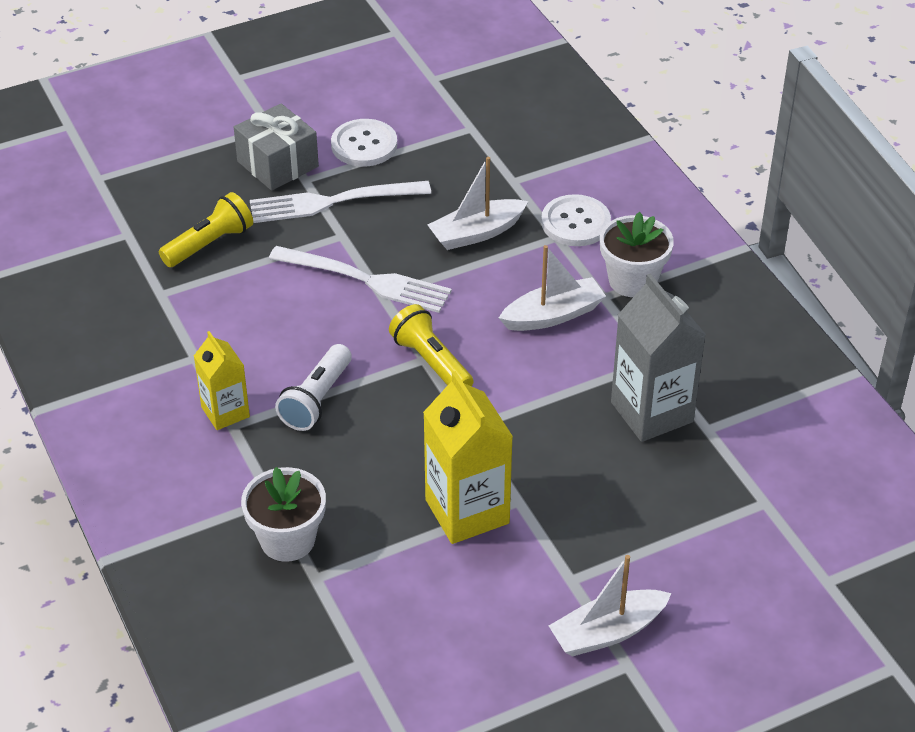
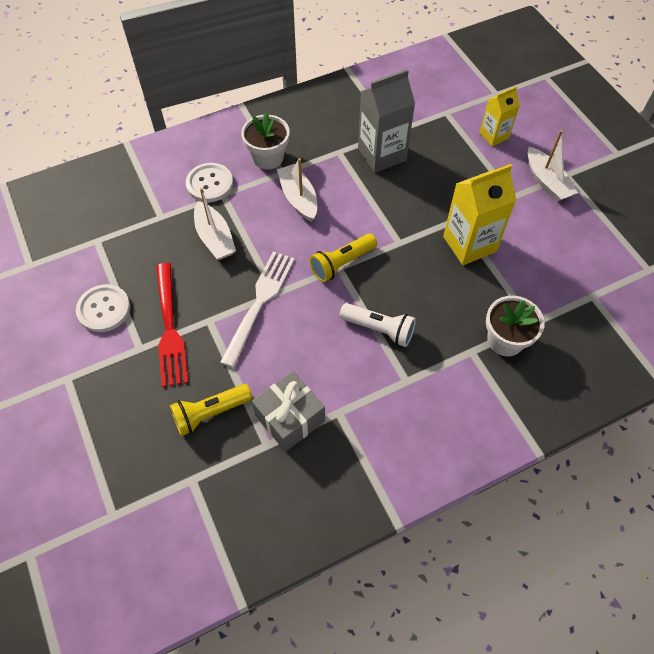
camera: 90 degrees left, 15 degrees up
yellow flashlight [159,192,253,267] -> yellow flashlight turned 75 degrees counterclockwise [170,384,252,436]
yellow carton [194,331,250,430] -> yellow carton moved to [479,86,520,146]
grey gift [234,104,319,191] -> grey gift moved to [252,371,325,452]
white fork [250,181,431,223] -> red fork [156,263,188,387]

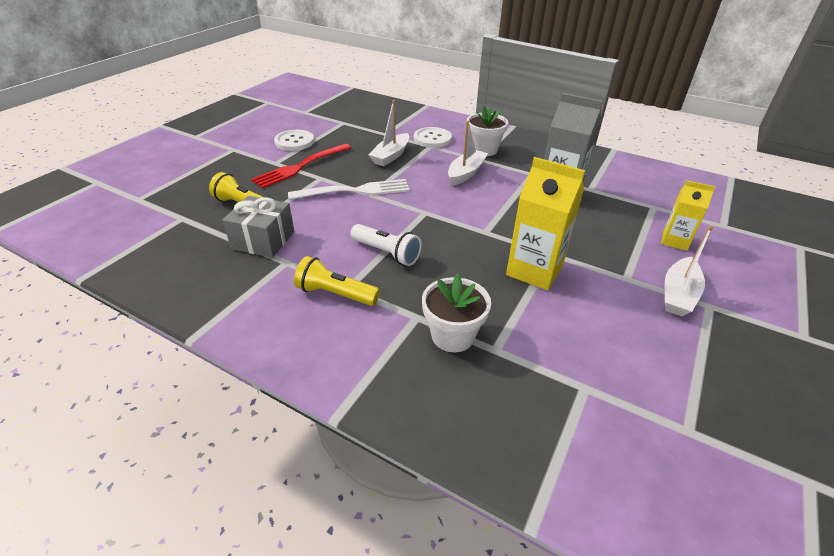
camera: 55 degrees right, 20 degrees down
yellow flashlight [310,234,377,282] -> yellow flashlight moved to [294,256,380,306]
white flashlight [340,303,416,347] -> white flashlight turned 45 degrees counterclockwise [350,224,422,266]

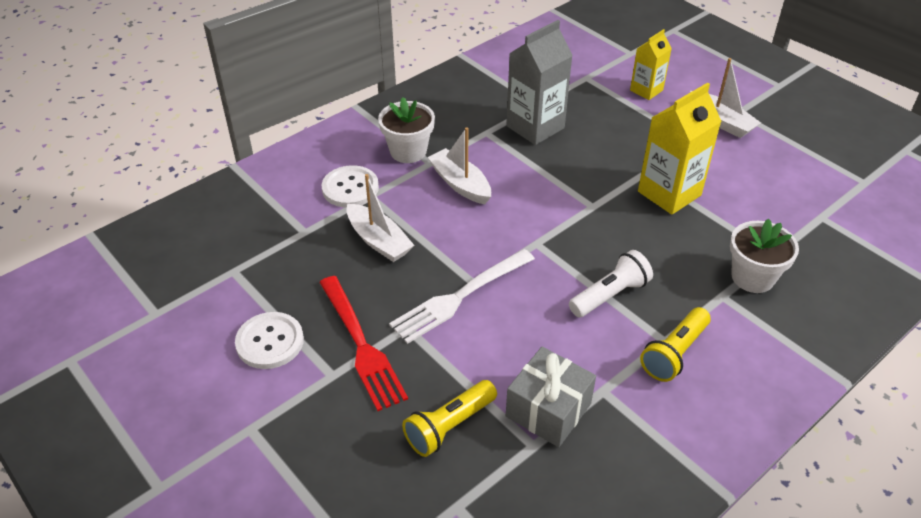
camera: 70 degrees left, 5 degrees up
white fork [288,179,410,200] -> white fork turned 135 degrees counterclockwise [389,249,535,344]

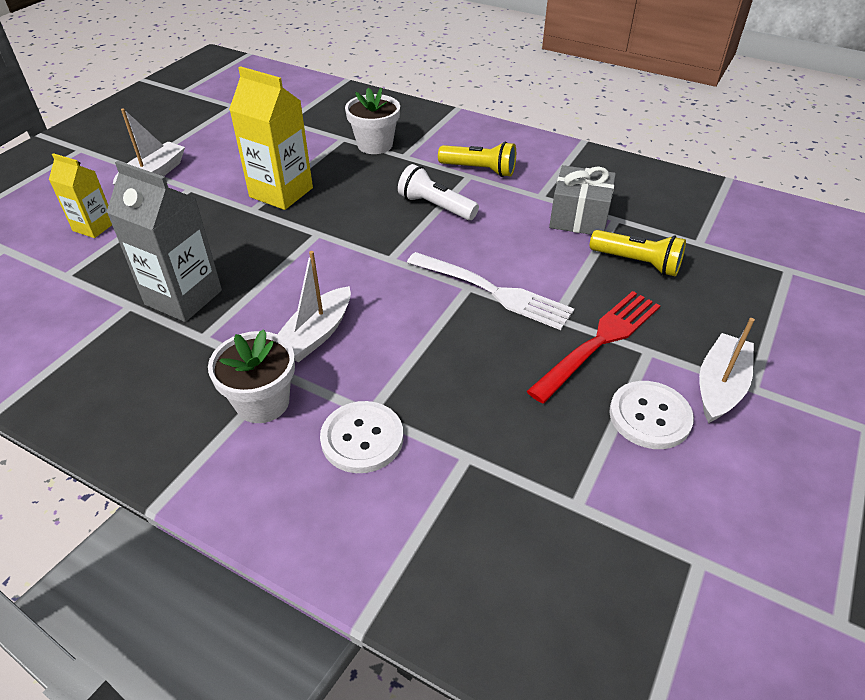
camera: 110 degrees left, 0 degrees up
white boat [347,174,414,262] -> white boat moved to [699,318,755,423]

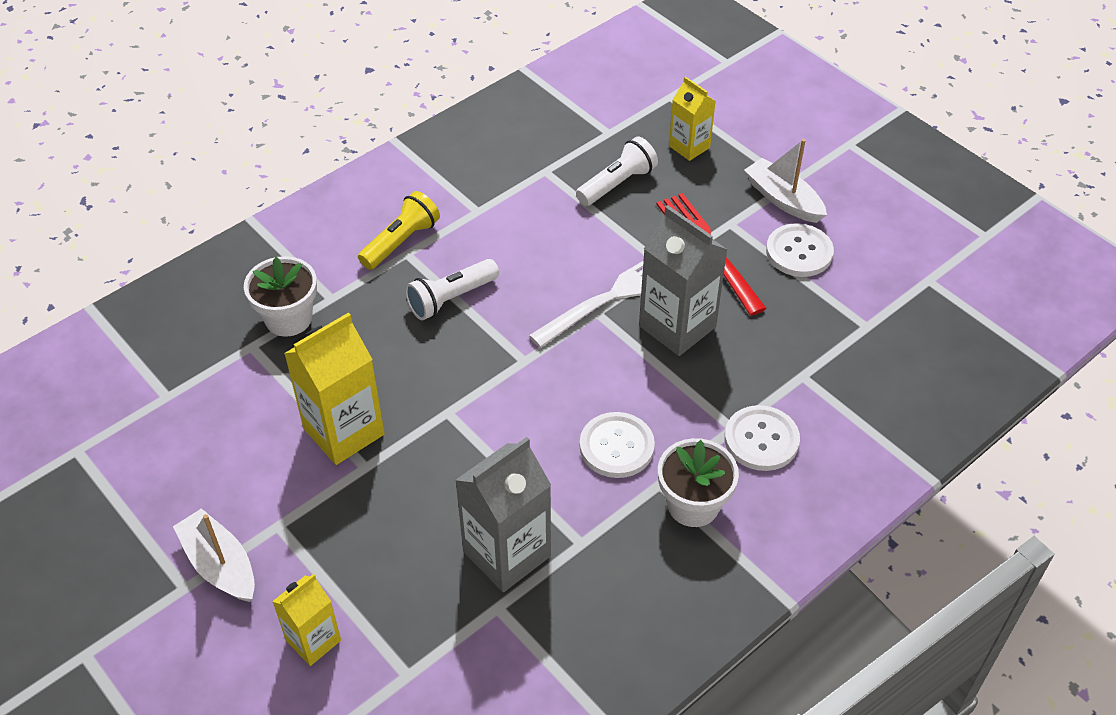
camera: 70 degrees left, 5 degrees up
white boat [277,251,351,362] -> white button [580,412,655,478]
grey gift [549,165,616,235] -> none
yellow flashlight [590,230,686,276] -> white flashlight [576,136,658,206]
none -> grey carton [639,205,728,356]
none -> yellow carton [669,77,716,161]

